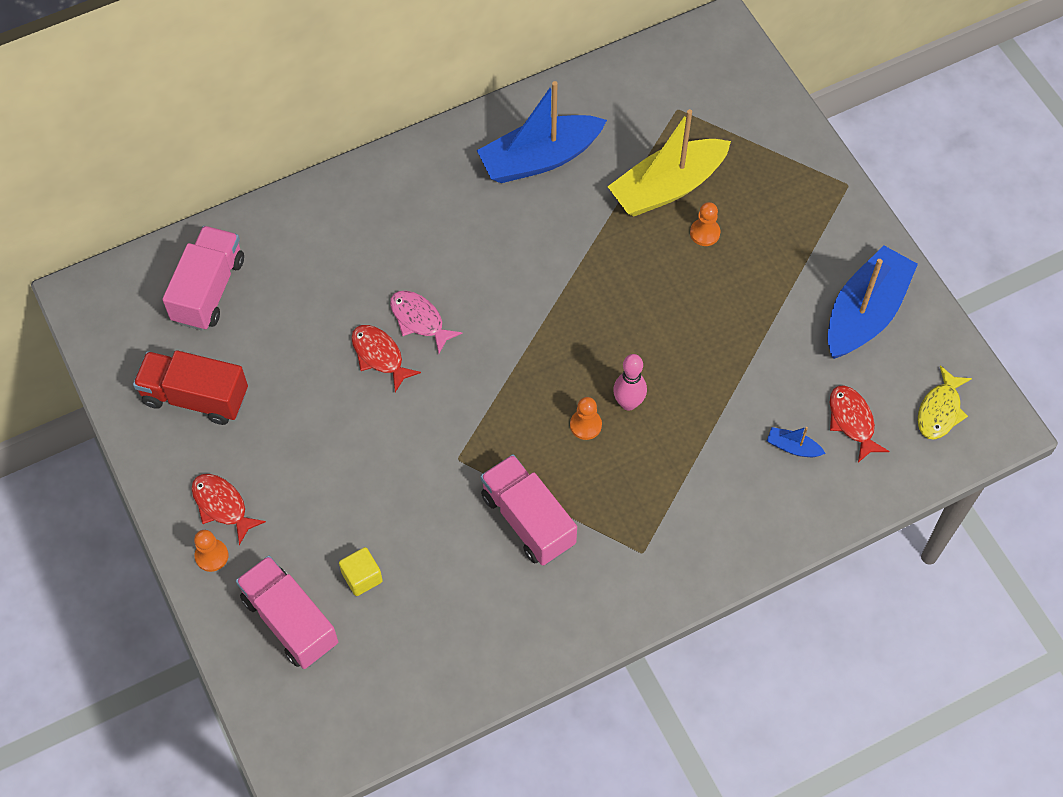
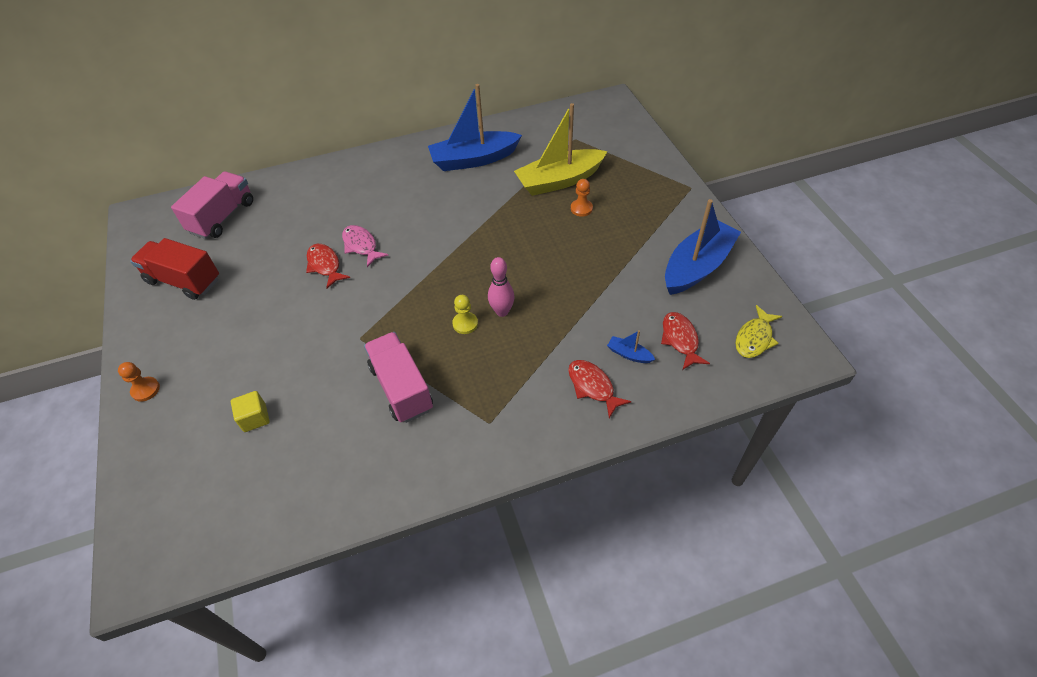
camera: 10 degrees right, 10 degrees down
red fish [191,474,266,545] -> red fish moved to [568,360,632,418]
pink truck [236,556,338,669] -> none
orange pawn [570,397,602,440] -> yellow pawn [452,295,478,334]

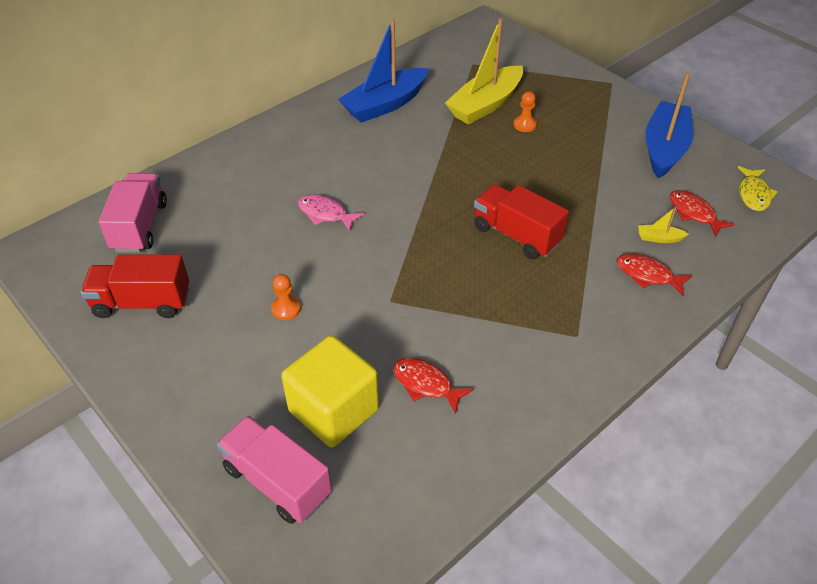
camera: 25 degrees left, 5 degrees down
orange pawn [118,362,160,402] -> orange pawn moved to [271,274,301,320]
yellow cube [231,391,270,432] -> yellow cube [281,335,379,448], size x2.19
red fish [306,244,350,288] -> red fish moved to [393,358,473,414]
pink truck [364,332,433,423] -> pink truck moved to [217,416,332,524]
yellow pawn [452,295,478,334] -> none
pink bowling pin [488,257,515,317] -> red truck [474,184,569,259]
blue boat [607,330,655,363] -> yellow boat [638,207,689,243]

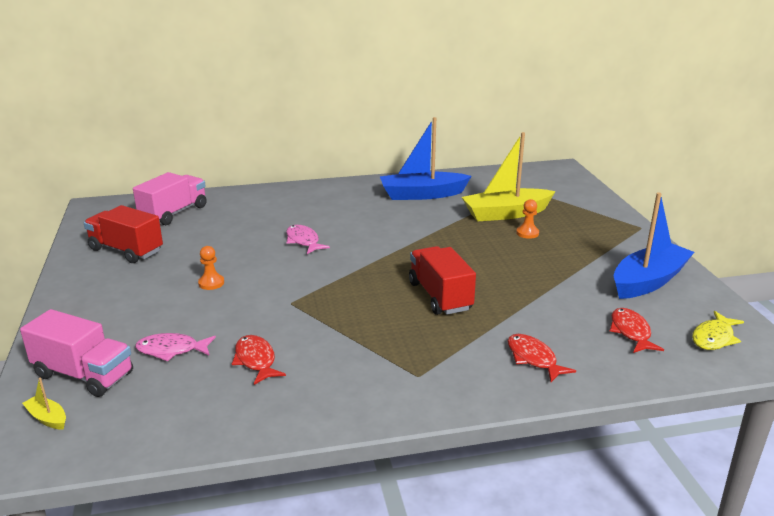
camera: 30 degrees right, 20 degrees down
pink truck [217,416,332,524] -> pink truck turned 135 degrees clockwise [20,309,133,397]
yellow cube [281,335,379,448] -> pink fish [135,333,216,361]
yellow boat [638,207,689,243] -> yellow boat moved to [22,378,66,430]

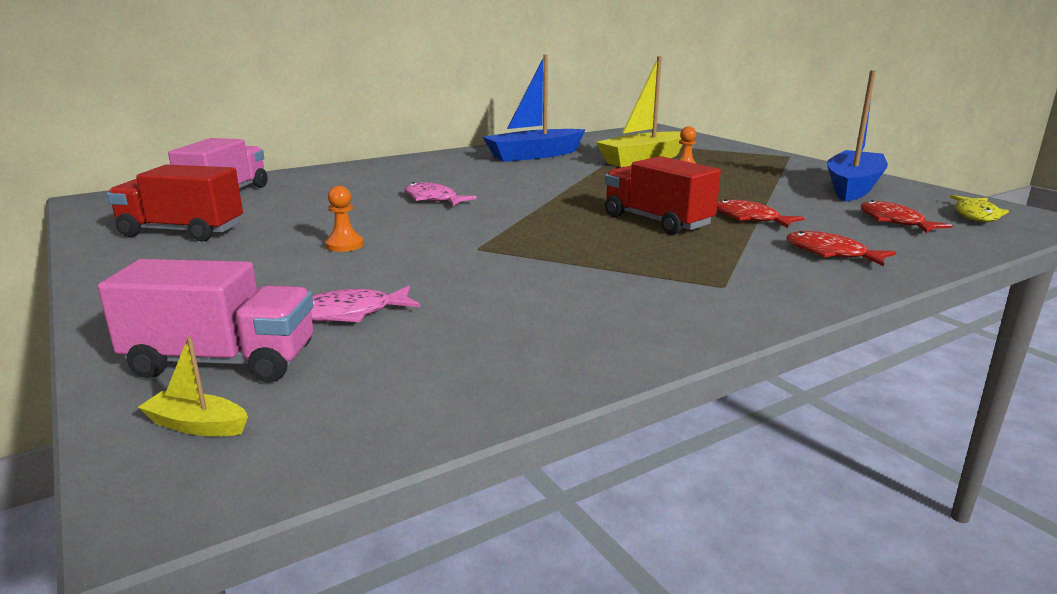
camera: 20 degrees left, 5 degrees down
red fish [232,335,286,385] -> red fish moved to [717,199,804,228]

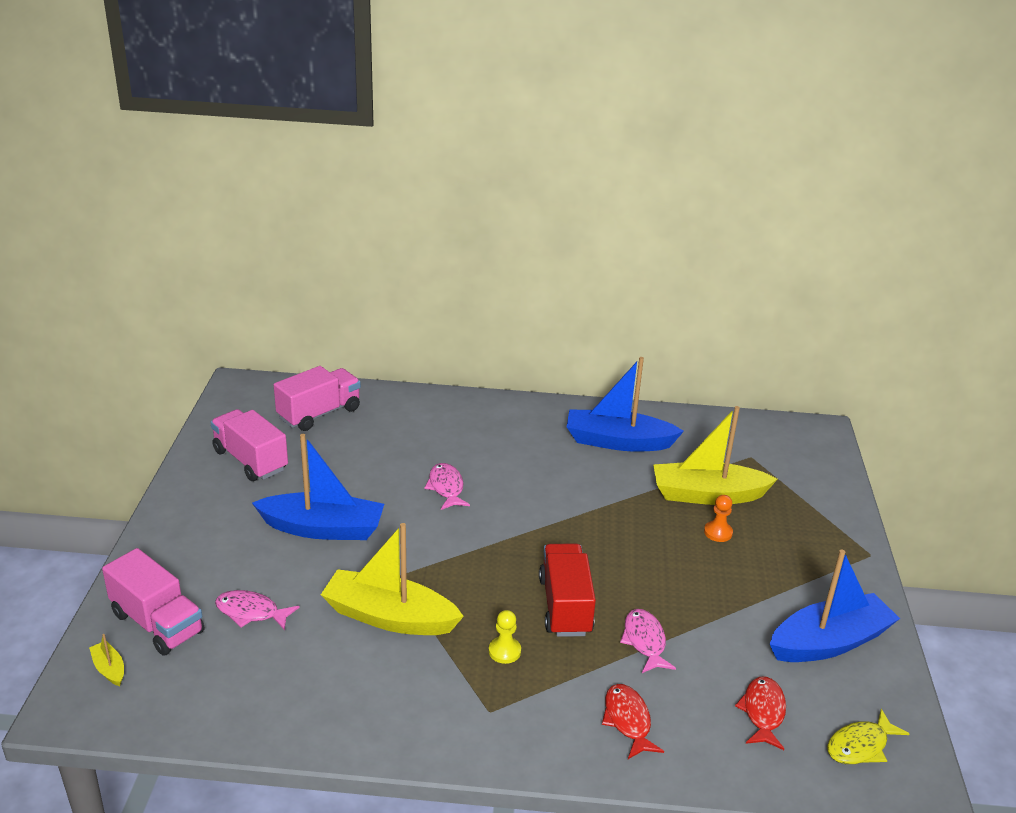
camera: 35 degrees right, 10 degrees up
red truck [107,164,243,241] -> pink truck [210,409,288,481]
orange pawn [325,186,364,252] -> blue boat [252,434,384,540]
red fish [717,199,804,228] -> pink fish [620,609,676,673]
none -> yellow boat [321,523,464,635]
none -> yellow pawn [489,610,521,664]

